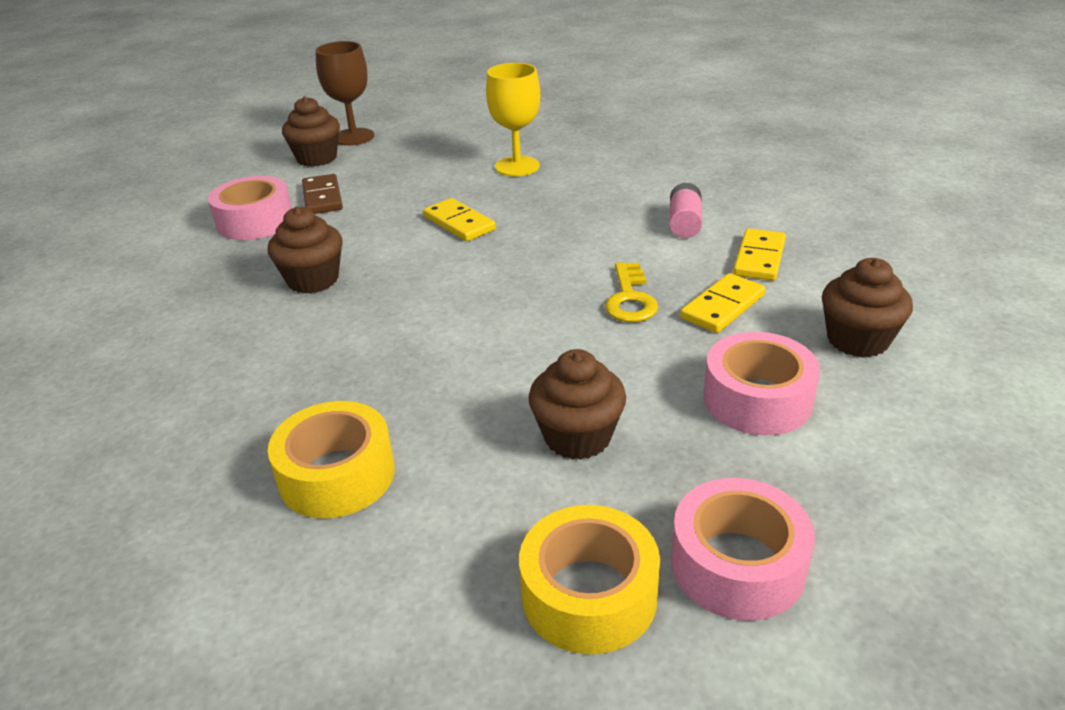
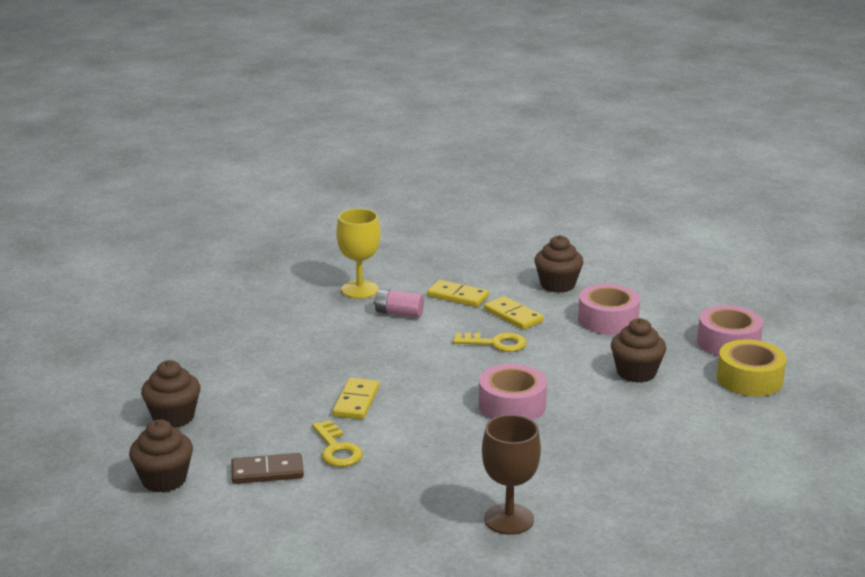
camera: 85 degrees left, 10 degrees down
pink tape [208,176,292,240] -> pink tape moved to [479,364,547,420]
brown cupcake [268,207,343,294] -> brown cupcake moved to [141,360,200,428]
yellow tape [268,401,395,518] -> none
brown goblet [315,41,374,146] -> brown goblet moved to [482,415,541,535]
yellow domino [423,198,496,241] -> yellow domino turned 45 degrees counterclockwise [333,378,379,419]
yellow goblet [486,63,540,176] -> yellow goblet moved to [336,209,381,299]
none -> yellow key [312,420,363,467]

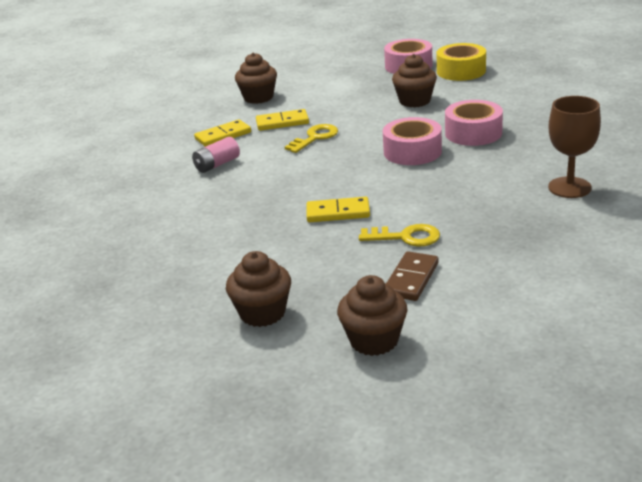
camera: 55 degrees left, 5 degrees up
yellow domino [333,378,379,419] -> yellow domino turned 45 degrees counterclockwise [306,197,370,222]
yellow goblet [336,209,381,299] -> none
pink tape [578,284,640,335] -> pink tape moved to [445,100,503,146]

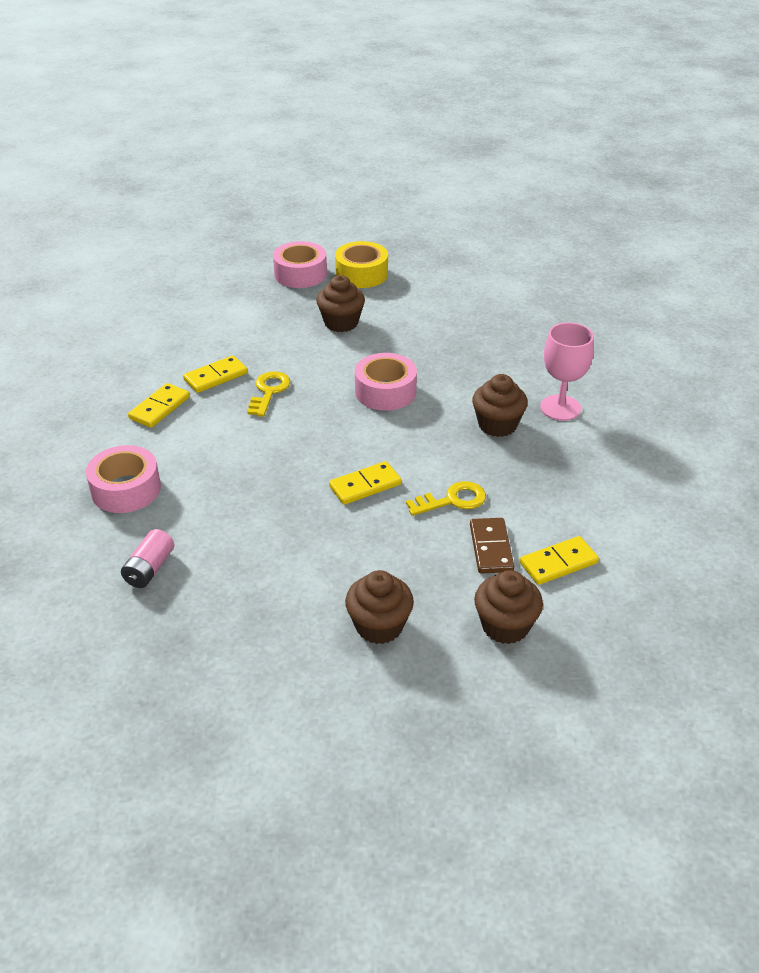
camera: 30 degrees left, 10 degrees up
pink battery [192,137,240,173] -> pink battery moved to [121,529,174,588]
brown cupcake [235,53,277,104] -> brown cupcake moved to [472,374,528,437]
pink tape [445,100,503,146] -> pink tape moved to [86,445,161,513]
brown goblet [548,96,601,198] -> pink goblet [540,322,594,421]
none -> yellow domino [520,536,599,585]

